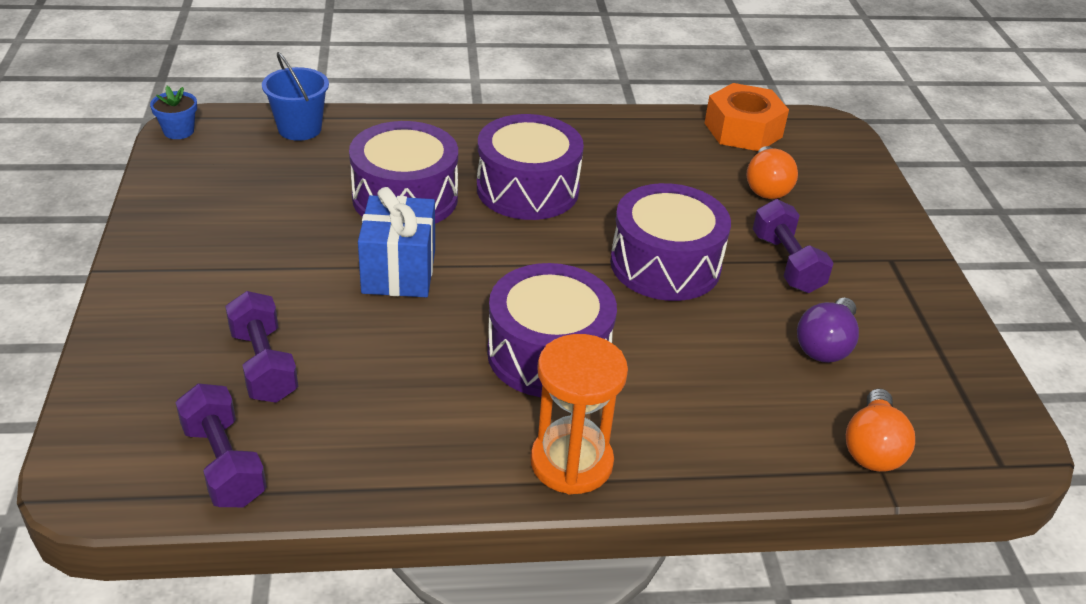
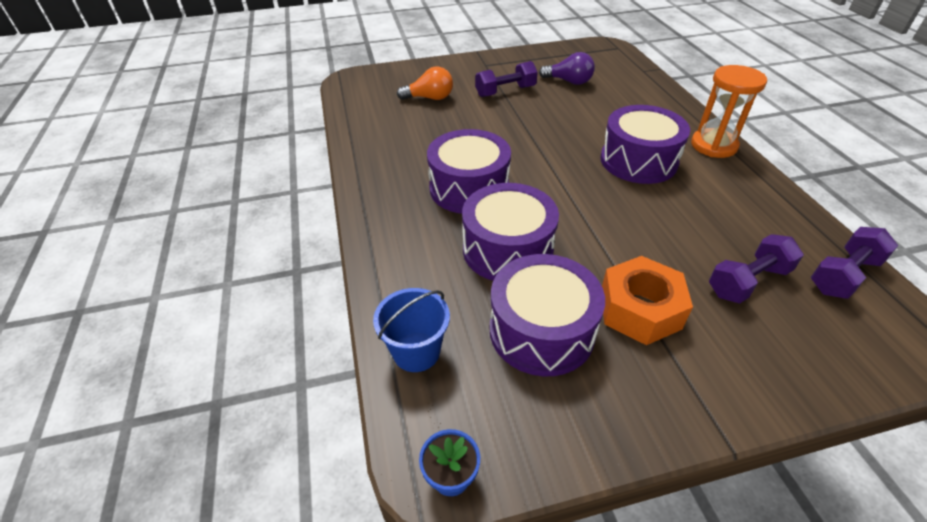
camera: 95 degrees left, 5 degrees up
blue gift [358,187,435,297] -> none
purple drum [610,183,731,301] -> purple drum moved to [490,254,605,376]
orange nut [705,83,789,151] -> orange nut moved to [602,256,693,345]
orange light bulb [846,389,915,472] -> none

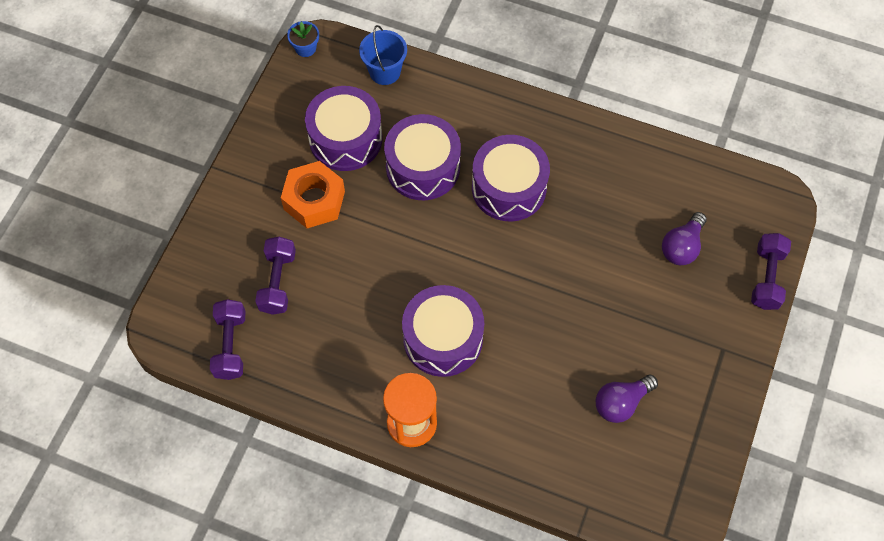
camera: 125 degrees right, 20 degrees up
orange light bulb [397,66,453,100] -> purple light bulb [662,212,707,265]
purple dumbbell [475,61,538,97] -> purple dumbbell moved to [751,233,791,310]

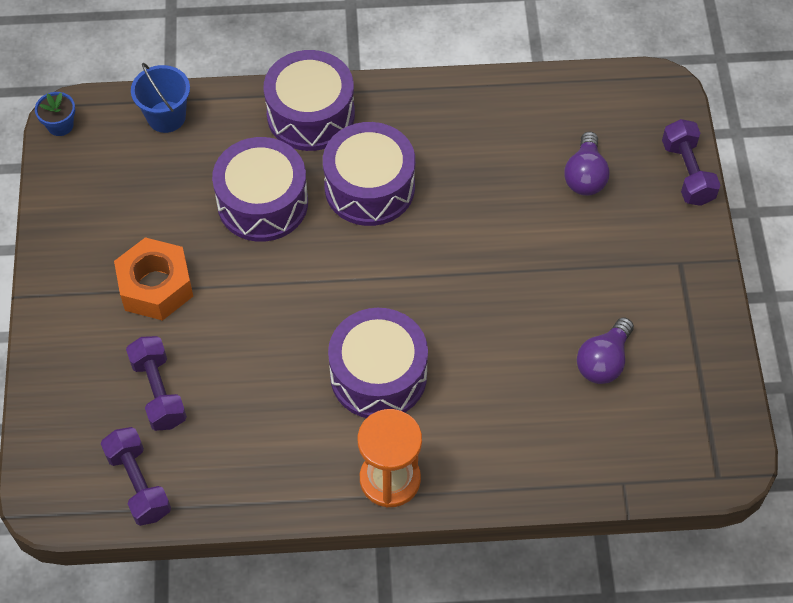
camera: 25 degrees left, 5 degrees down
purple drum [305,86,383,171] -> purple drum moved to [264,50,355,151]

